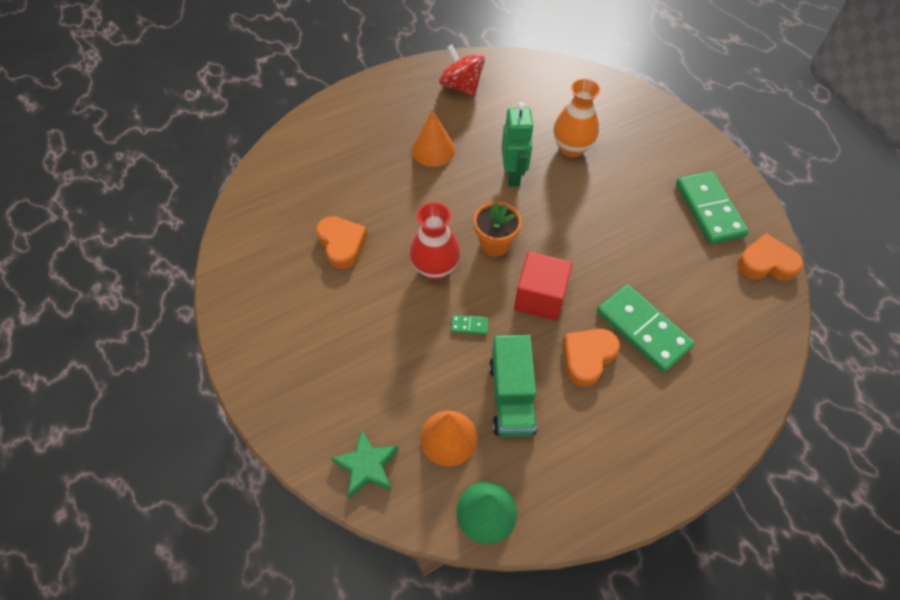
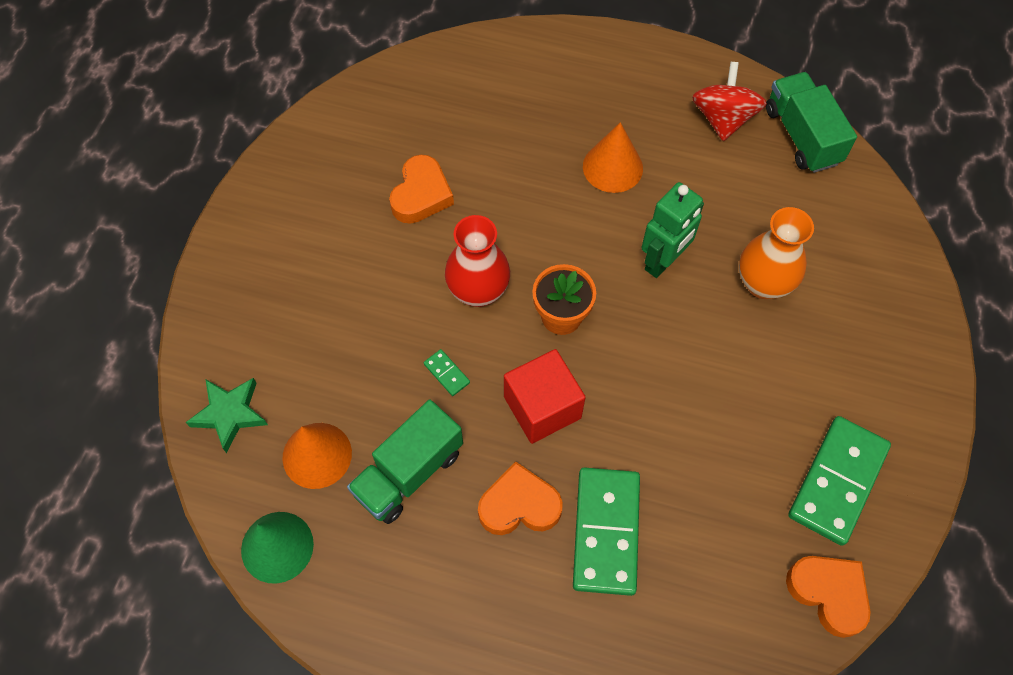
camera: 45 degrees right, 5 degrees up
none -> green truck [766,72,857,173]

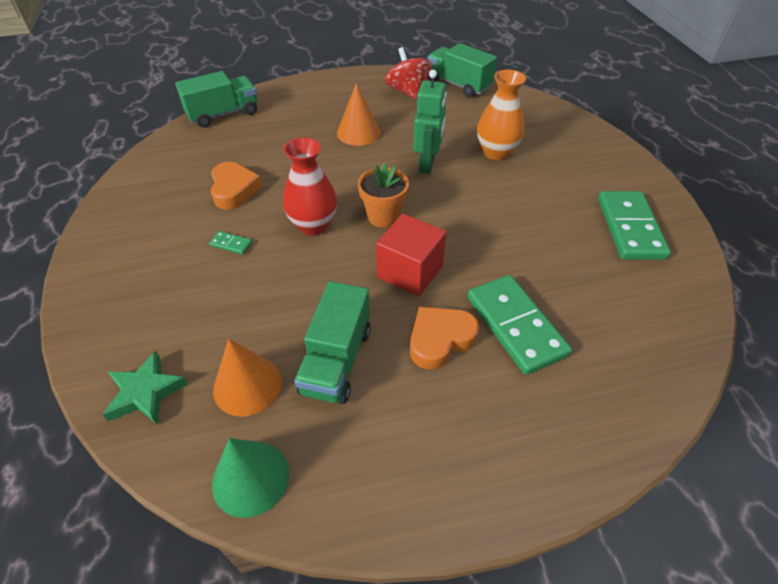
camera: 30 degrees left, 15 degrees down
green domino [424,349,470,396] -> green domino moved to [209,231,252,255]
orange heart [786,556,871,638] -> none
none -> green truck [175,71,257,128]

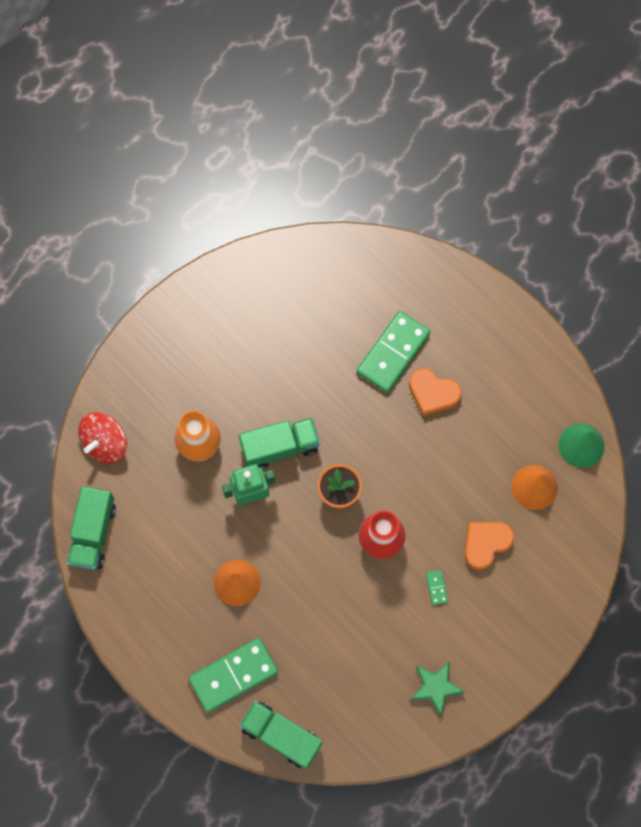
camera: 120 degrees left, 25 degrees up
green star [102,351,188,425] -> green star moved to [411,661,465,716]
orange heart [210,162,262,209] -> orange heart moved to [465,522,514,570]
green truck [294,281,371,404] -> green truck moved to [239,417,320,469]
red cube [376,214,446,296] -> none
red spinning top [385,47,432,100] -> red spinning top moved to [78,412,127,464]
green domino [598,191,671,260] -> green domino moved to [188,638,278,713]

